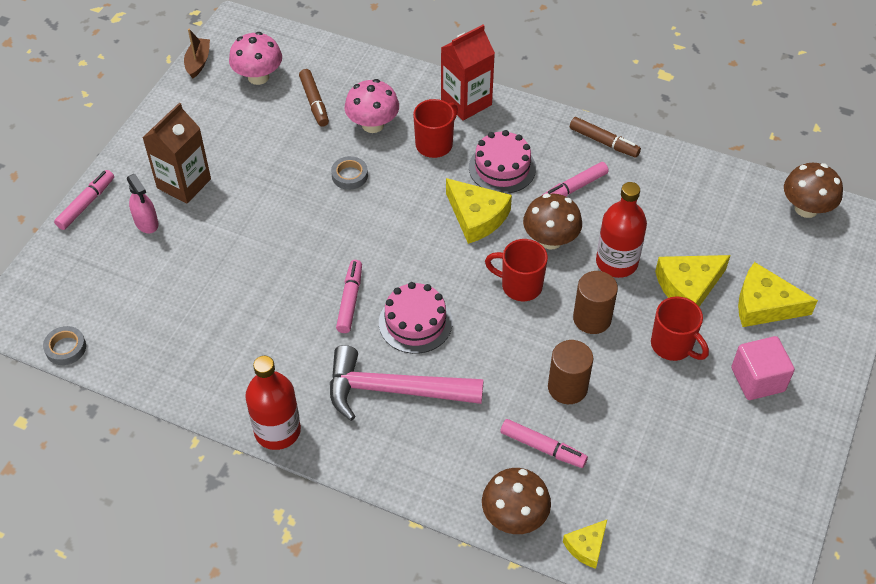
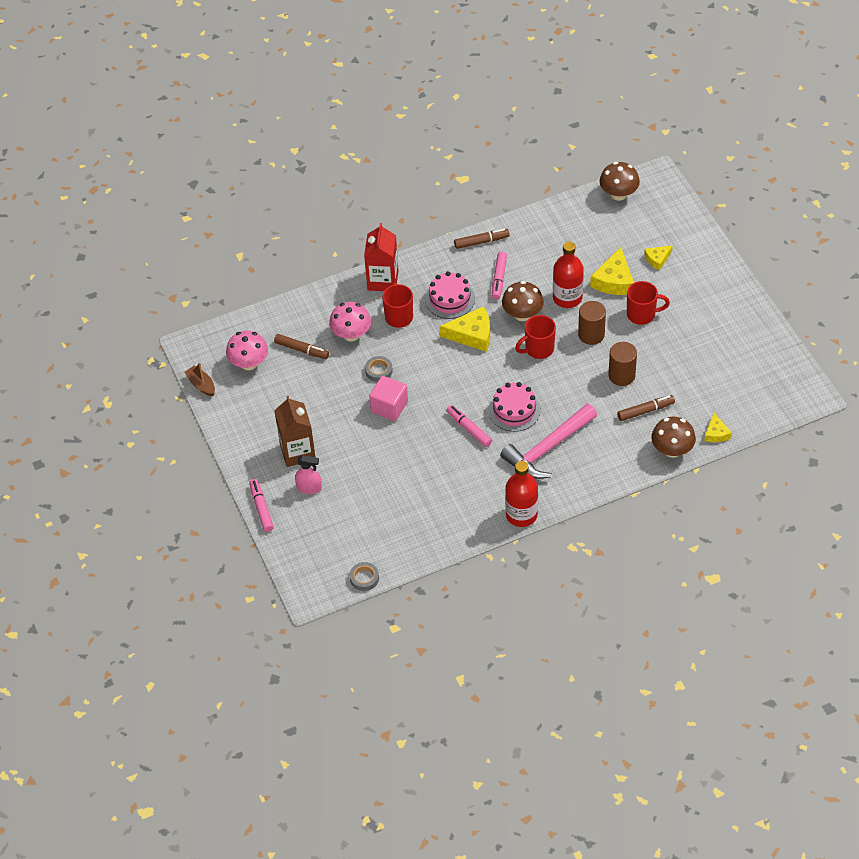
camera: 45 degrees left, 0 degrees up
pink marker [500,419,588,468] -> brown marker [617,395,675,421]
pink cube [731,336,795,400] -> pink cube moved to [369,376,408,421]
yellow cheese [738,262,818,327] -> yellow cheese [644,245,673,270], size x0.58

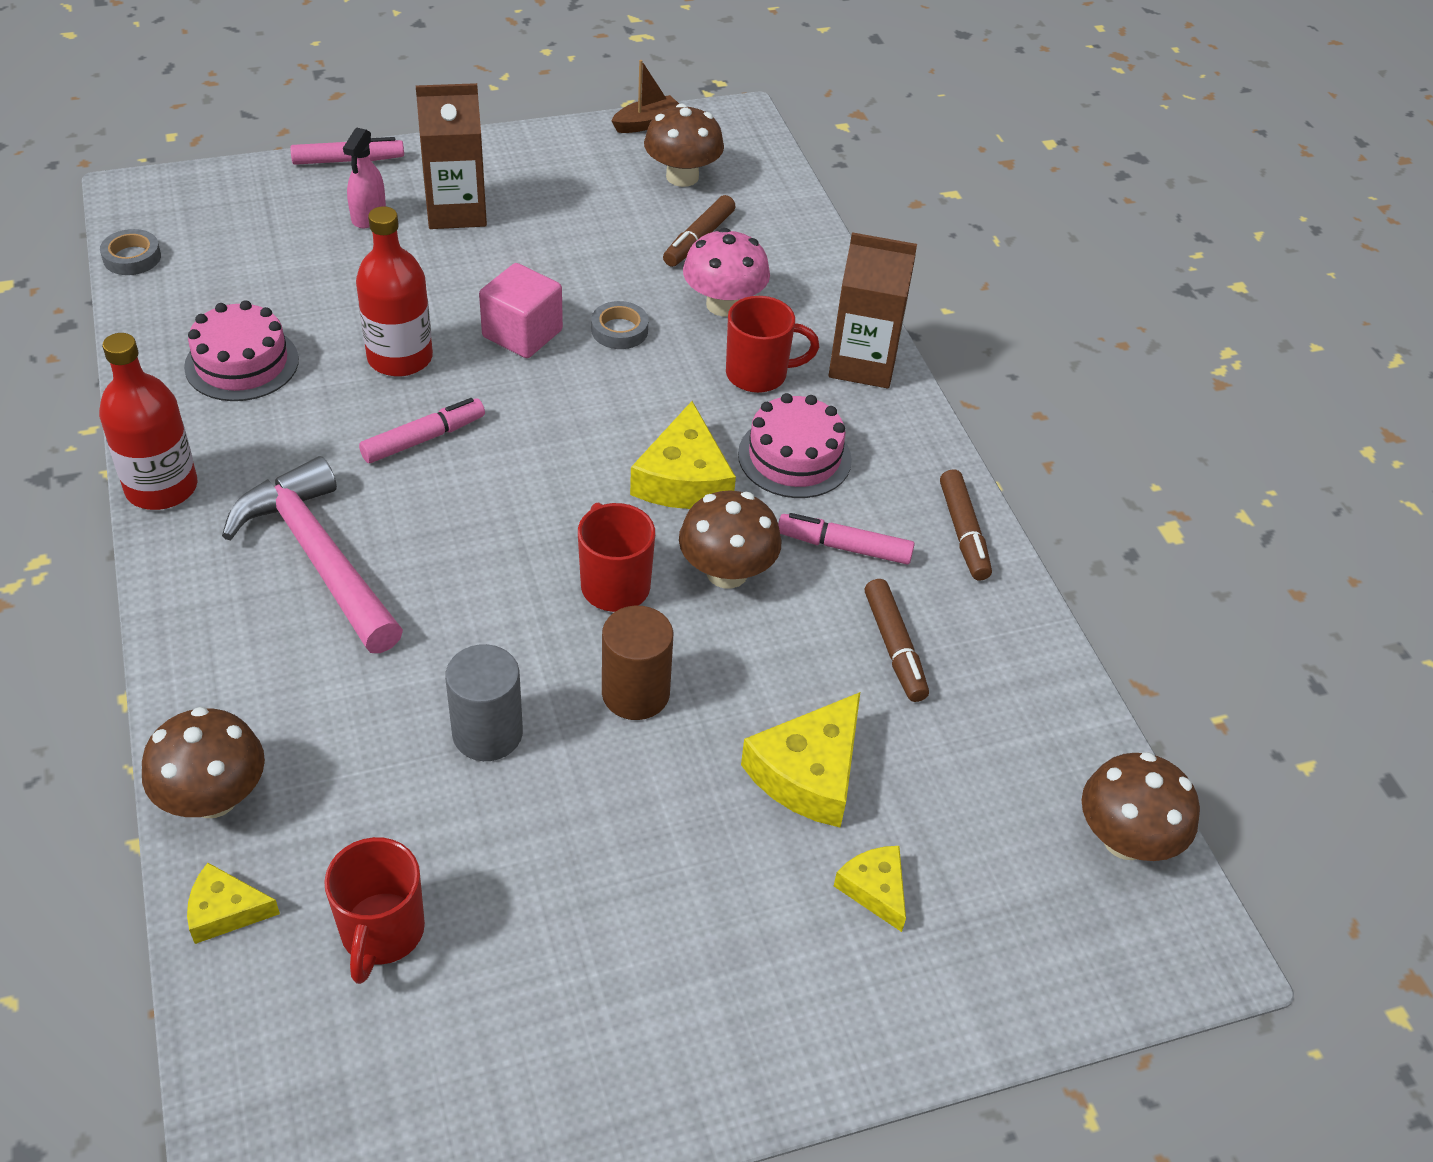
camera: 90 degrees right, 5 degrees down
pink mushroom [226,331,268,370] -> brown mushroom [644,103,724,187]
red carton [364,223,399,291] -> brown carton [828,232,917,389]
pink cake [489,382,541,432] -> pink cake moved to [184,300,299,401]
red bottle [553,242,584,308] -> red bottle moved to [356,206,433,377]
yellow cheese [590,247,634,295] -> yellow cheese turned 75 degrees counterclockwise [741,692,860,828]
brown cylinder [609,342,637,386] -> grey cylinder [445,644,523,761]
brown marker [617,395,675,421] -> brown marker moved to [865,579,929,702]
red mug [627,281,670,325] -> red mug moved to [324,837,425,984]

